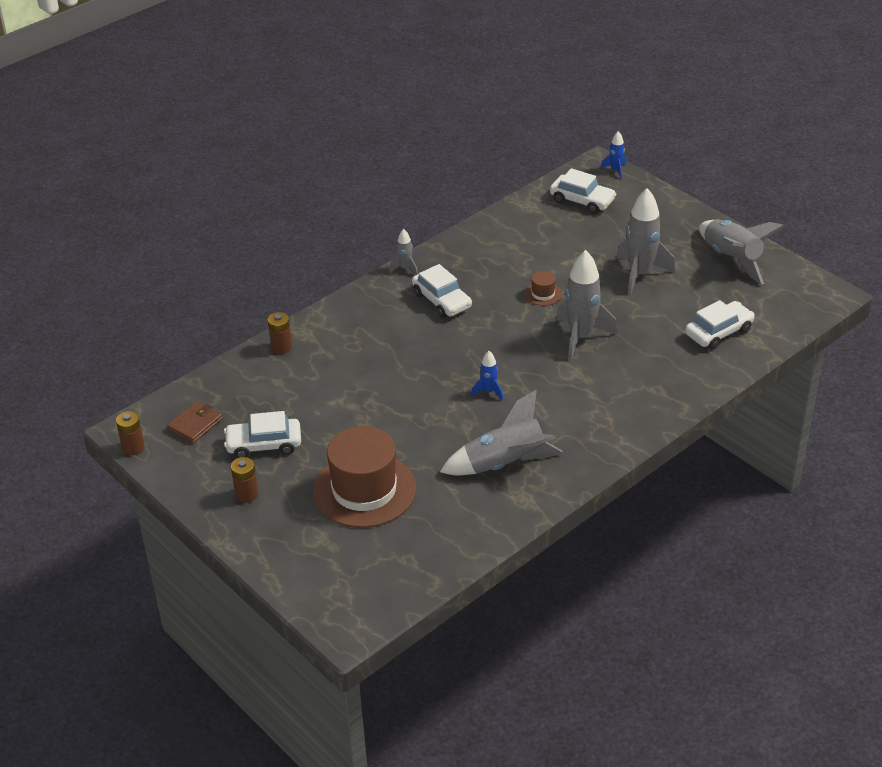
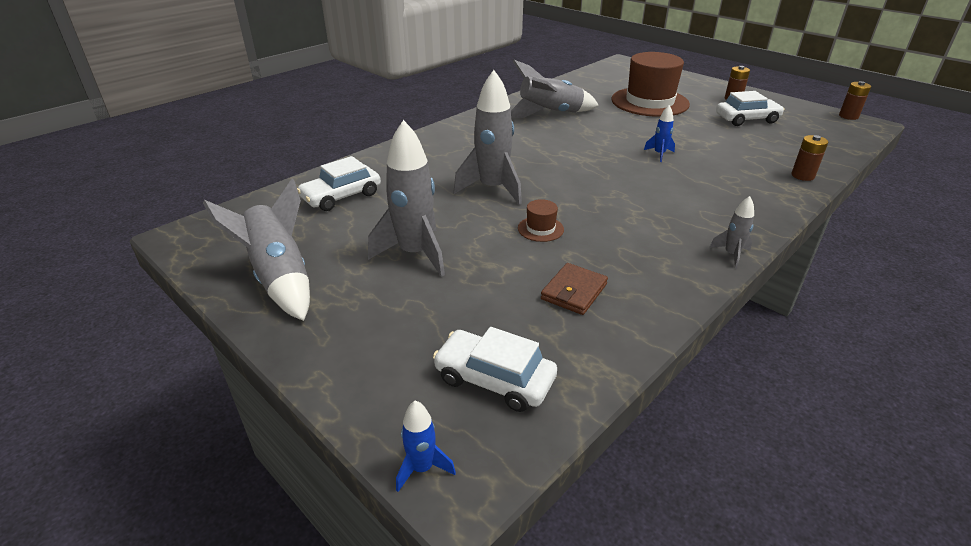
camera: 175 degrees right, 5 degrees down
brown wallet [167,401,223,443] -> brown wallet moved to [541,263,608,315]
white car [412,264,472,318] -> none
blue rocket [472,351,503,400] -> blue rocket moved to [644,105,675,162]

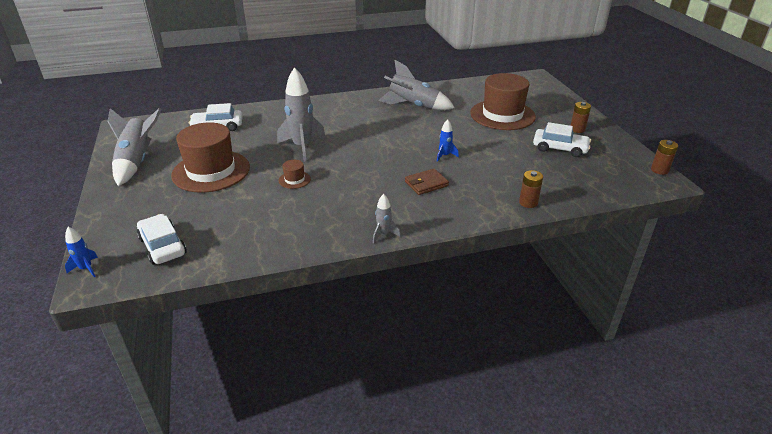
camera: 30 degrees right, 0 degrees up
grey rocket [368,120,445,277] -> brown hat [171,122,250,193]
brown wallet [541,263,608,315] -> brown wallet moved to [405,169,449,195]

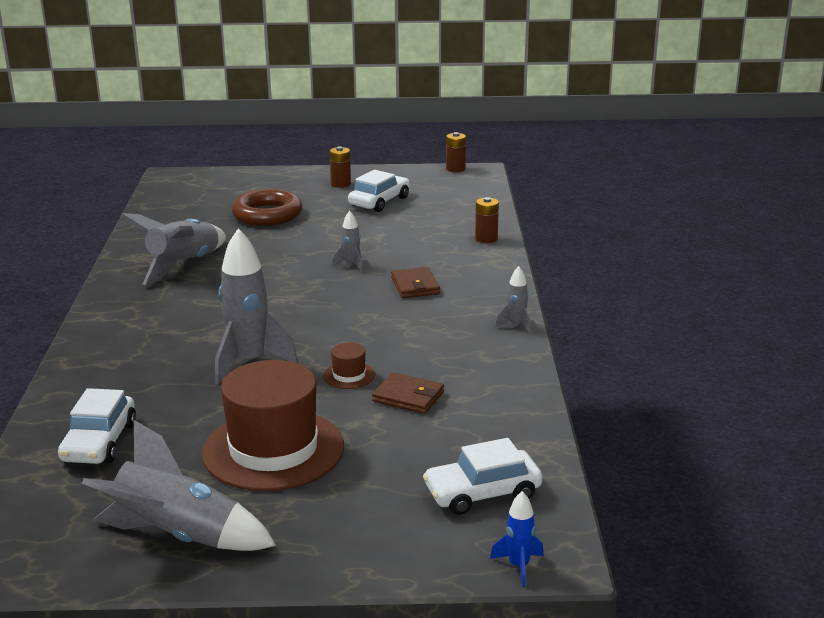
camera: 75 degrees left, 10 degrees down
blue rocket [437,119,459,162] -> grey rocket [332,211,363,272]
brown hat [470,73,536,130] -> brown ring [231,189,302,226]
none -> brown wallet [372,372,444,414]

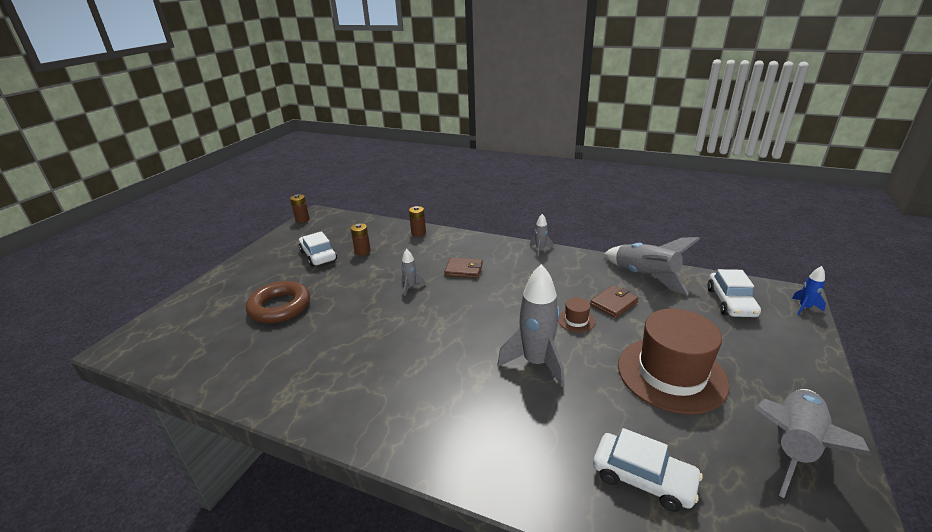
camera: 65 degrees left, 5 degrees up
grey rocket [121,213,226,285] -> grey rocket moved to [604,237,700,295]
brown battery [329,146,351,188] -> brown battery moved to [350,223,371,256]

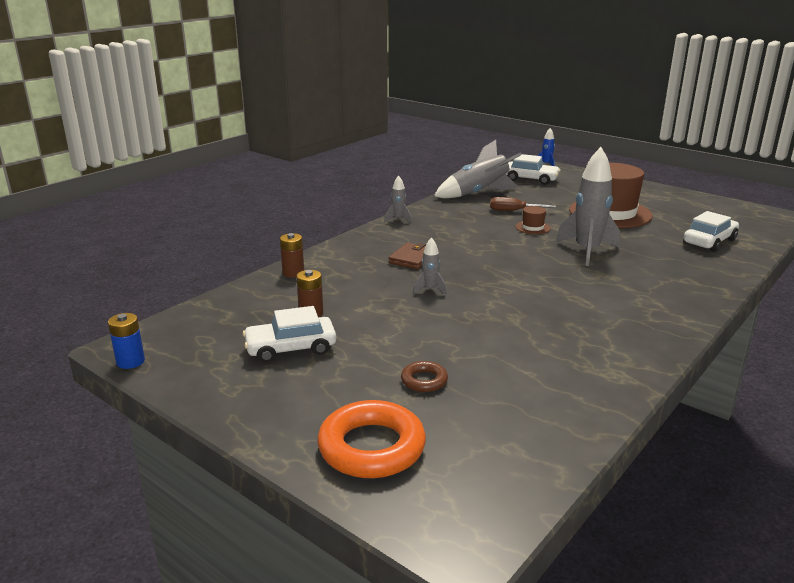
camera: 75 degrees left, 5 degrees down
brown ring [246,281,310,323] -> brown ring [401,361,448,392], size x0.50
brown battery [290,194,310,223] -> blue battery [108,313,145,369]
brown wallet [590,285,638,318] -> brown screwdriver [490,197,556,211]
grey rocket [755,389,871,498] -> none
none -> orange ring [317,400,426,478]

